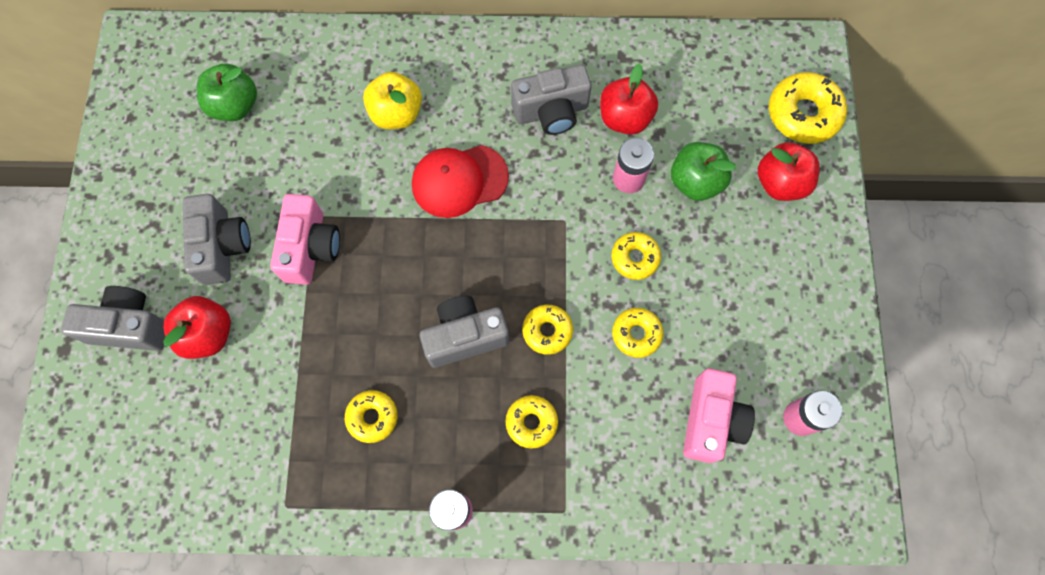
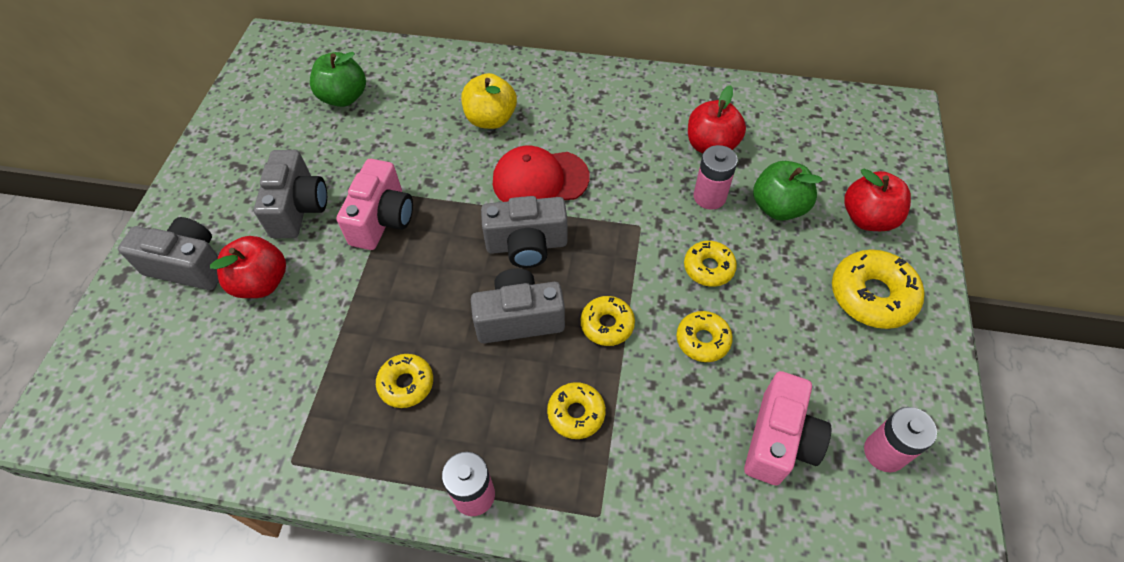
camera: 10 degrees right, 15 degrees down
grey camera [511,65,591,135] -> grey camera moved to [481,196,568,268]
yellow donut [769,72,847,144] -> yellow donut moved to [832,249,924,329]

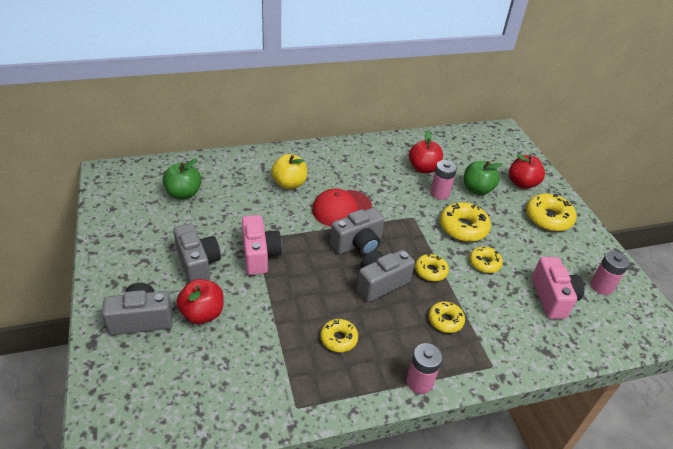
camera: 30 degrees left, 15 degrees down
yellow donut [684,241,737,287] -> yellow donut [440,202,491,242], size x1.63

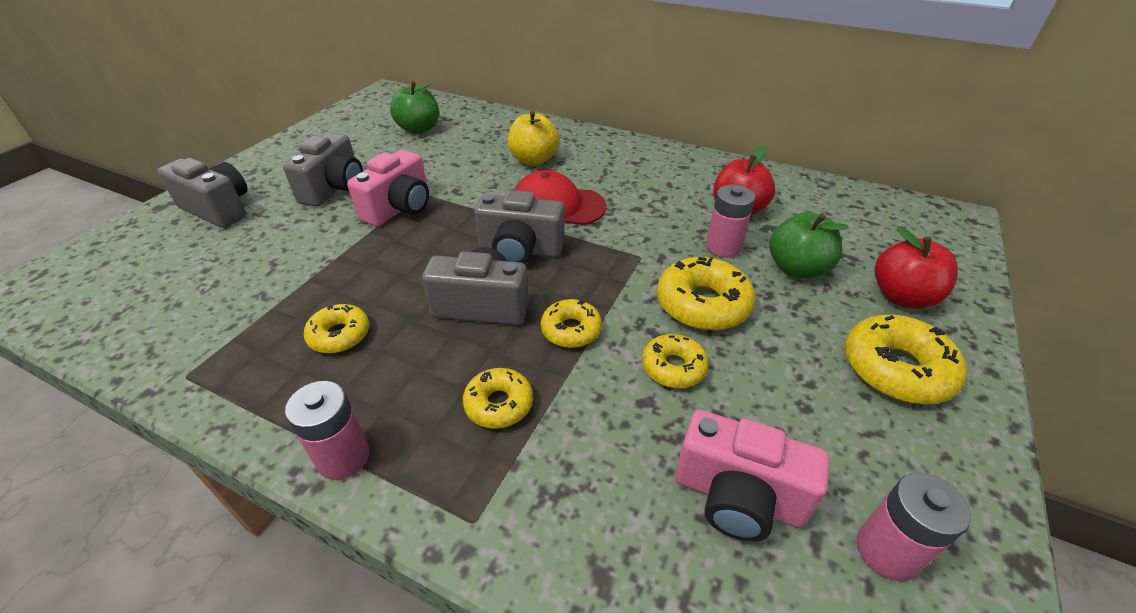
camera: 45 degrees right, 0 degrees up
red apple [177,279,224,324] -> none
pink camera [532,257,584,319] -> pink camera turned 75 degrees clockwise [675,410,830,541]

